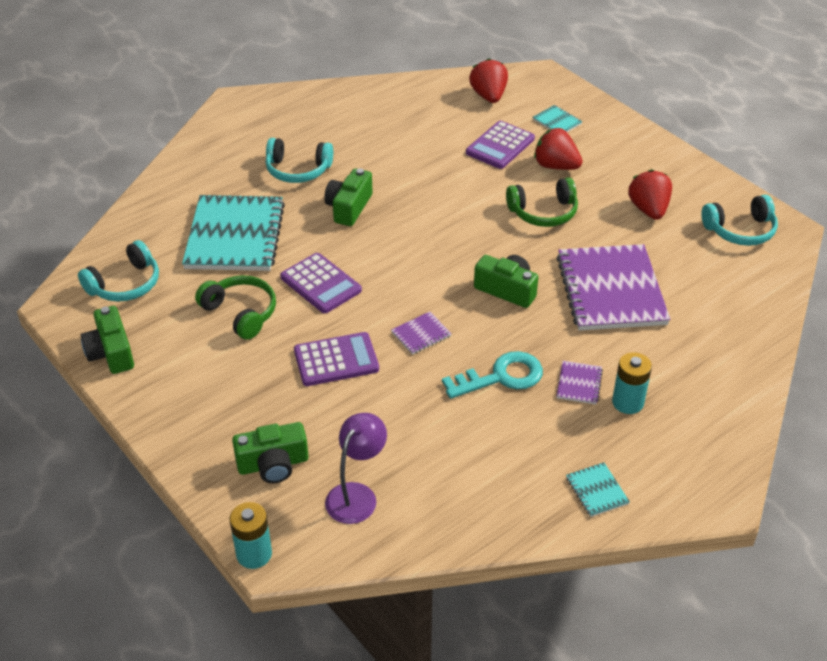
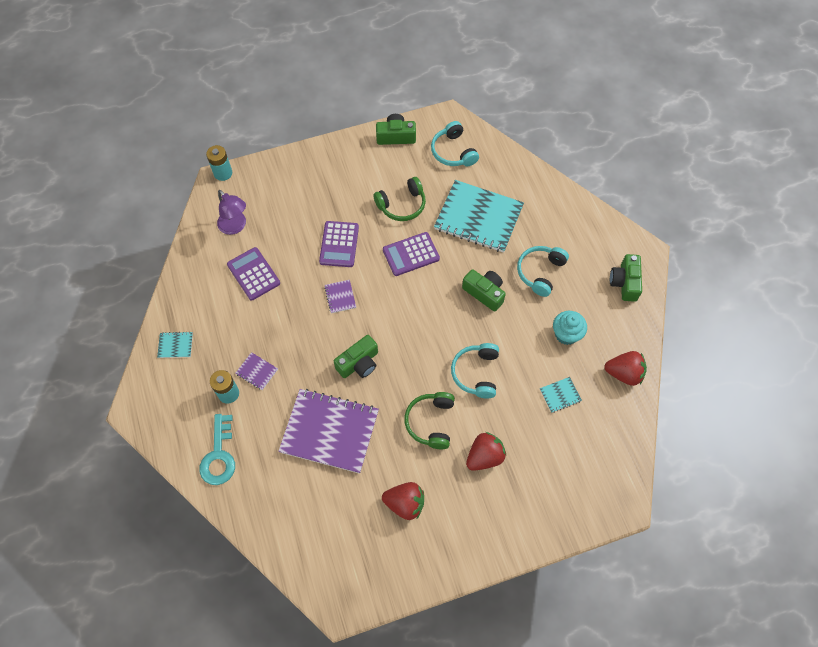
camera: 110 degrees right, 20 degrees up
green camera [232,422,308,483] -> green camera moved to [610,254,642,302]
turquoise key [442,351,543,399] -> turquoise key moved to [199,414,235,485]
purple calculator [466,121,535,169] -> purple calculator moved to [227,247,280,300]
red strawberry [469,59,508,103] -> red strawberry moved to [604,351,647,386]
turquoise notebook [533,105,582,132] -> turquoise notebook moved to [540,377,582,413]
turquoise headphones [701,195,778,246] -> turquoise headphones moved to [451,343,499,399]
none -> turquoise cupcake [553,311,587,345]

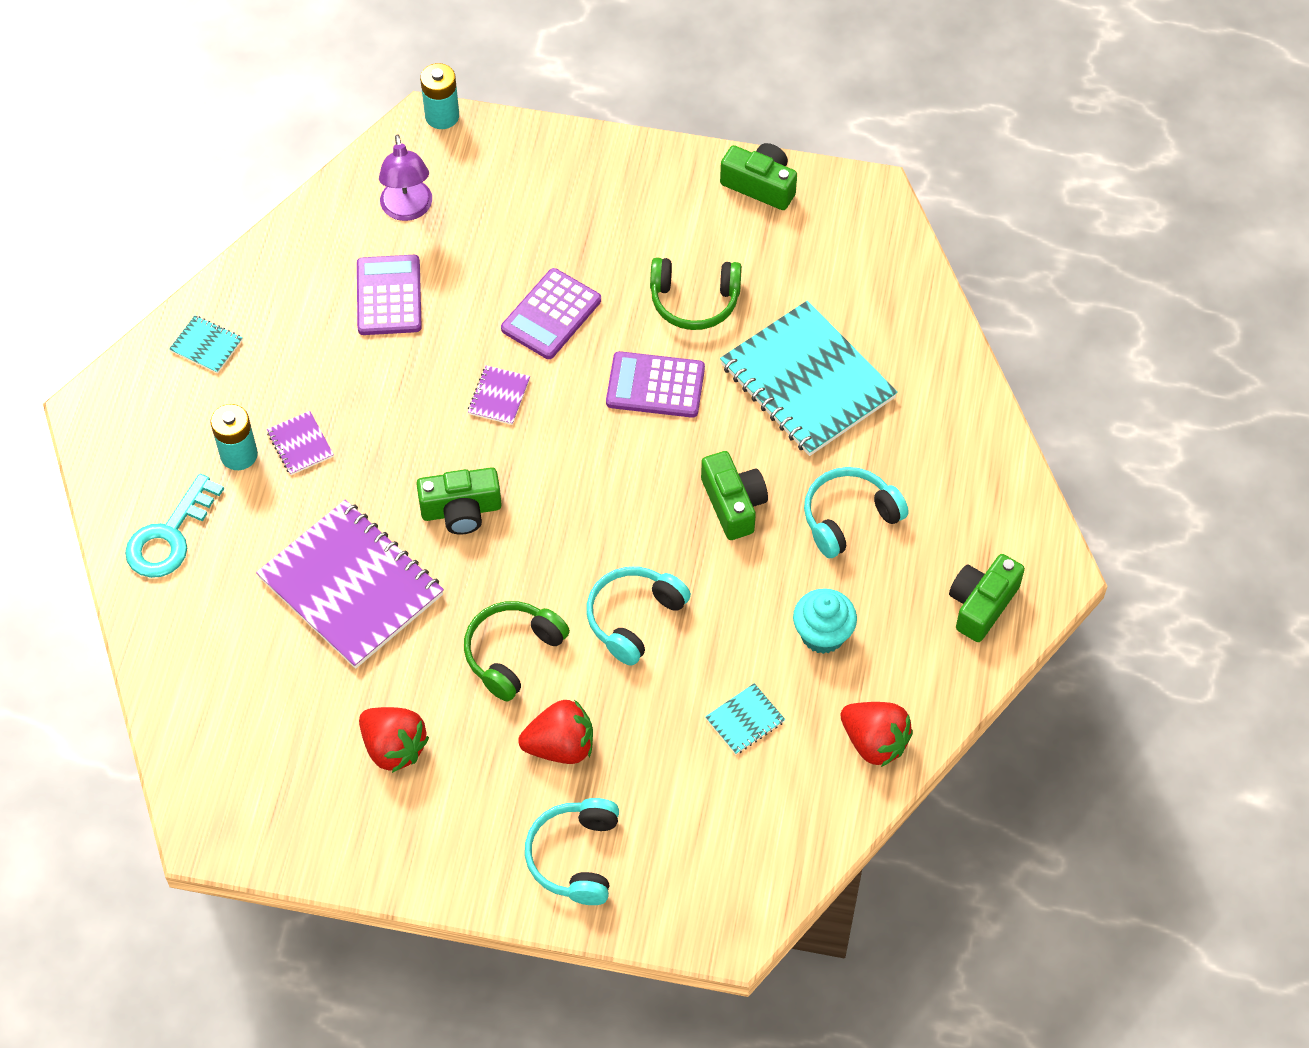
camera: 30 degrees right, 5 degrees down
turquoise headphones [431,121,479,166] -> turquoise headphones moved to [525,798,619,905]
turquoise notebook [540,377,582,413] -> turquoise notebook turned 45 degrees counterclockwise [705,683,785,754]

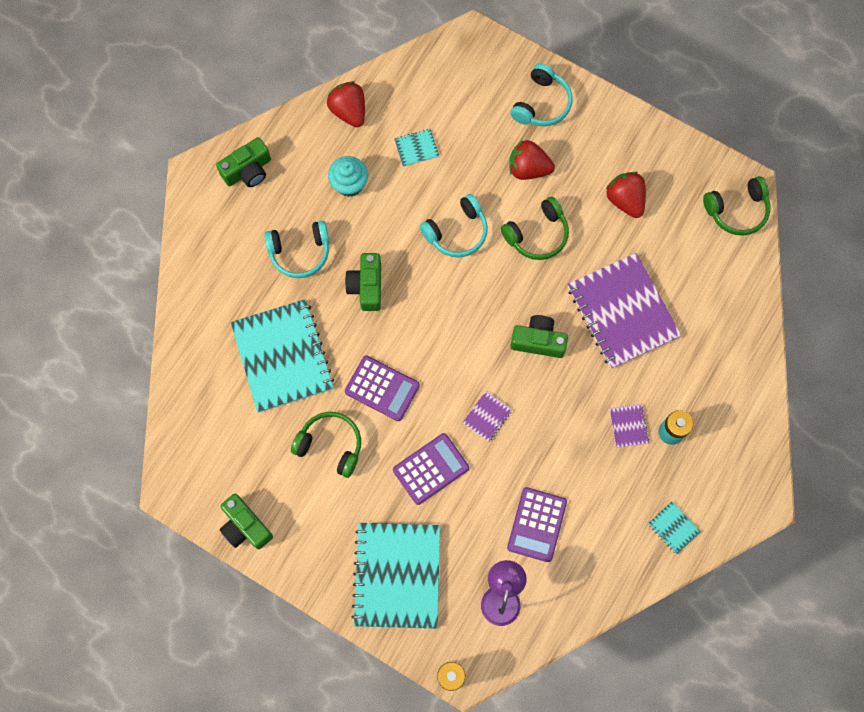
camera: 160 degrees left, 15 degrees up
turquoise key [125,473,224,578] -> none
none -> turquoise notebook [351,523,440,629]
none -> green headphones [703,176,771,236]

